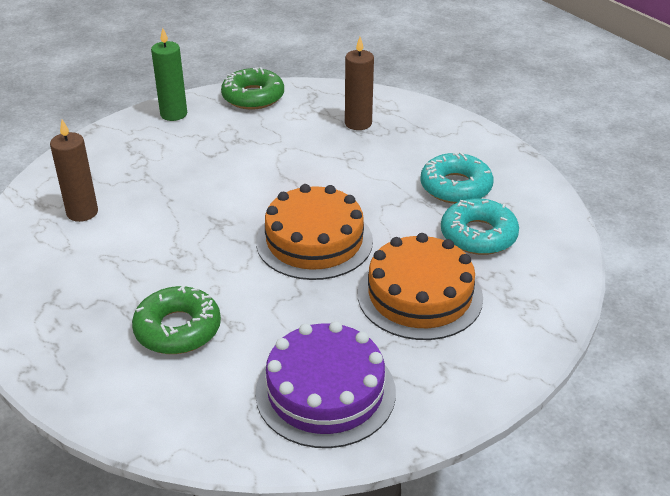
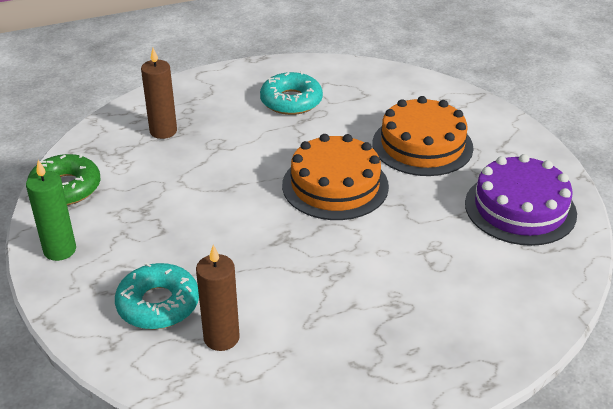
camera: 75 degrees left, 0 degrees up
green donut [132,286,221,354] -> none
turquoise donut [441,198,519,255] -> turquoise donut moved to [115,263,199,329]

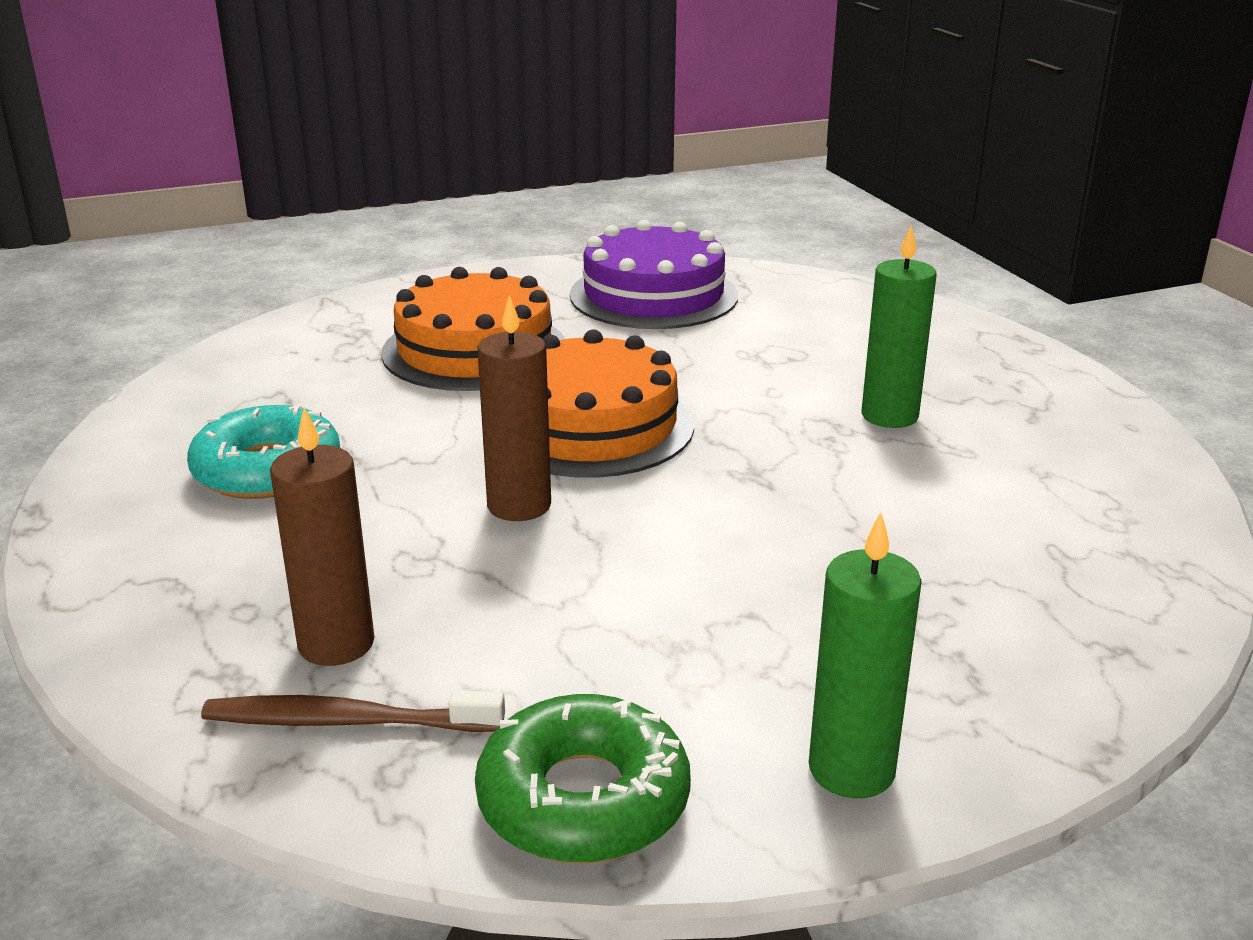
camera: 90 degrees left, 10 degrees down
turquoise donut [115,263,199,329] -> none
brown candle [196,245,240,351] -> brown candle moved to [477,295,551,521]
none -> brown toothbrush [201,690,505,732]
none -> green candle [861,225,937,428]

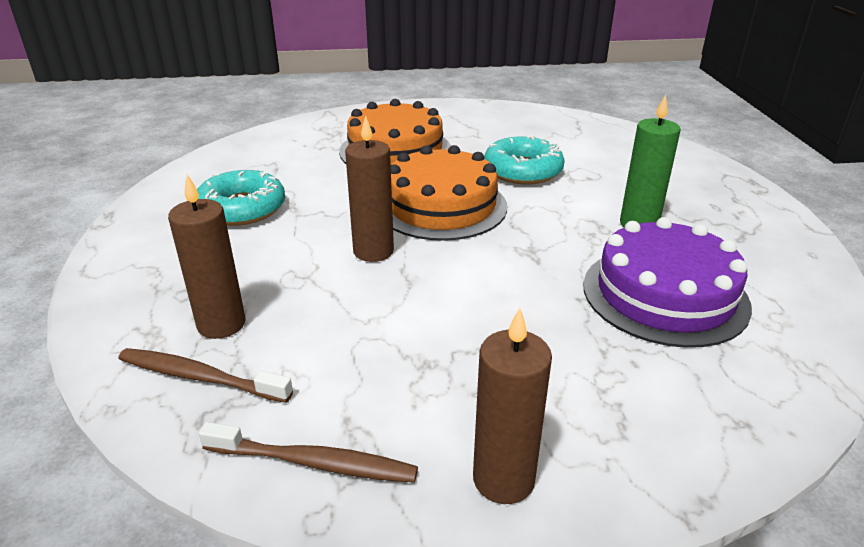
camera: 15 degrees right, 5 degrees up
green donut [475,694,691,863] -> brown toothbrush [199,422,418,483]
purple cake [570,220,738,329] -> purple cake moved to [583,217,752,348]
green candle [809,512,922,798] -> brown candle [473,308,552,504]
none -> turquoise donut [484,135,565,184]

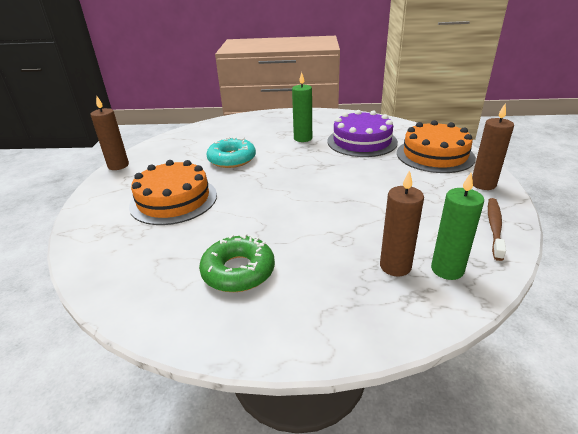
camera: 80 degrees left, 0 degrees up
brown toothbrush [118,348,293,403] -> green candle [431,173,484,280]
turquoise donut [197,170,285,226] -> green donut [199,234,275,292]
brown candle [345,115,394,262] -> brown candle moved to [90,95,129,170]
orange cake [391,145,507,241] -> orange cake moved to [397,120,476,173]

